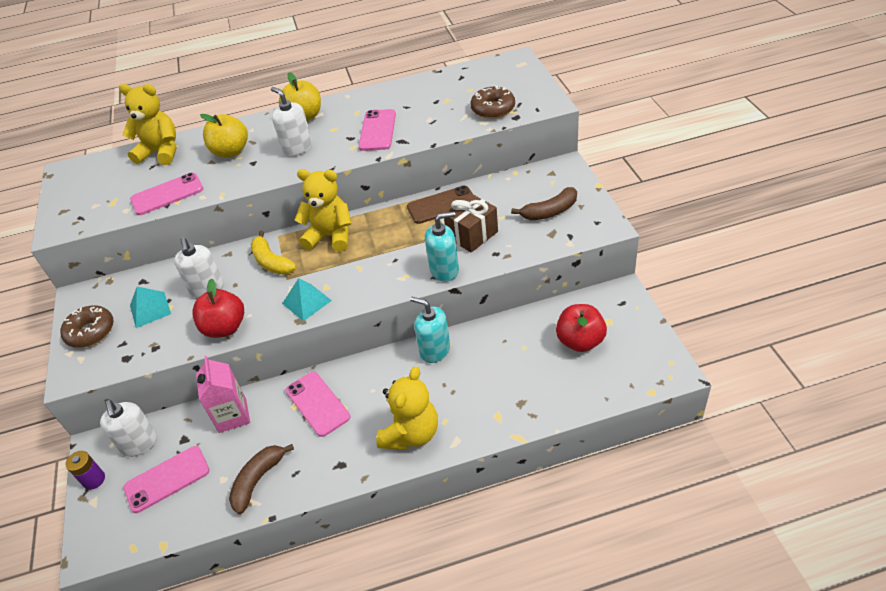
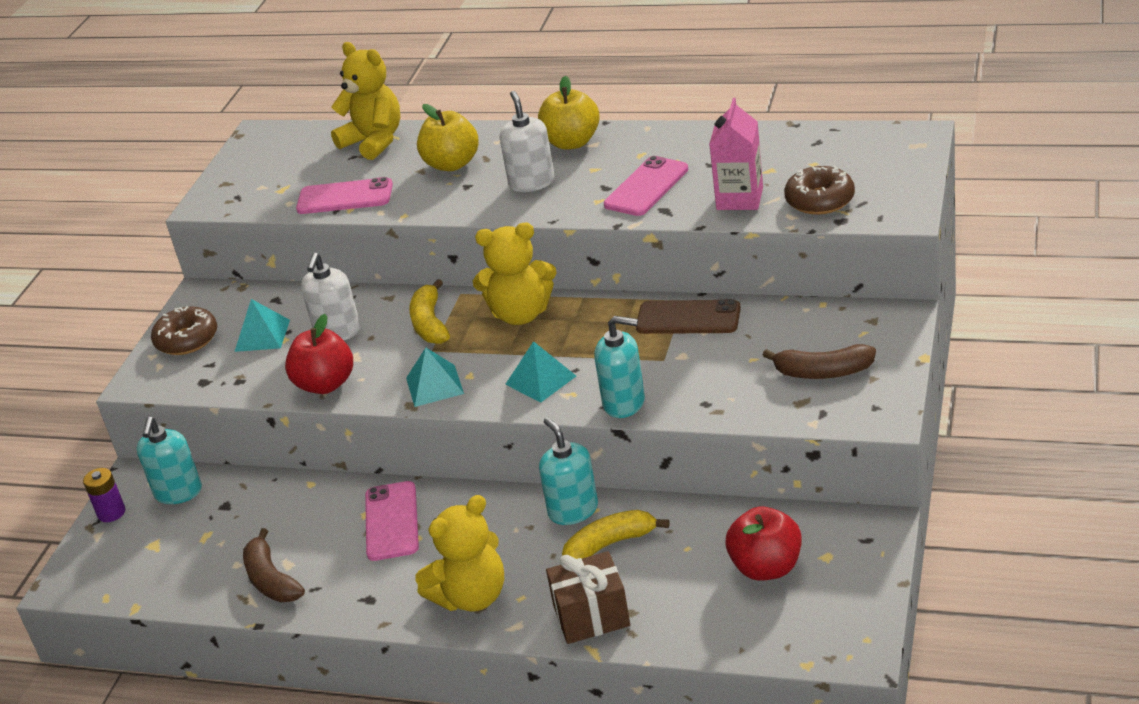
camera: 30 degrees right, 10 degrees down
white soap dispenser [100,400,157,457] -> turquoise soap dispenser [136,417,202,504]
pink phone [123,446,210,513] -> none
pink carton [196,356,250,433] -> pink carton moved to [709,98,763,210]
brown banana [229,444,294,514] -> brown banana turned 90 degrees counterclockwise [243,528,305,602]
yellow teddy bear [294,169,352,252] -> yellow teddy bear turned 135 degrees clockwise [473,223,556,325]
brown gift [444,194,498,252] -> brown gift moved to [546,551,630,644]
none -> turquoise pyramid [505,341,576,403]
none -> yellow banana [562,510,669,559]

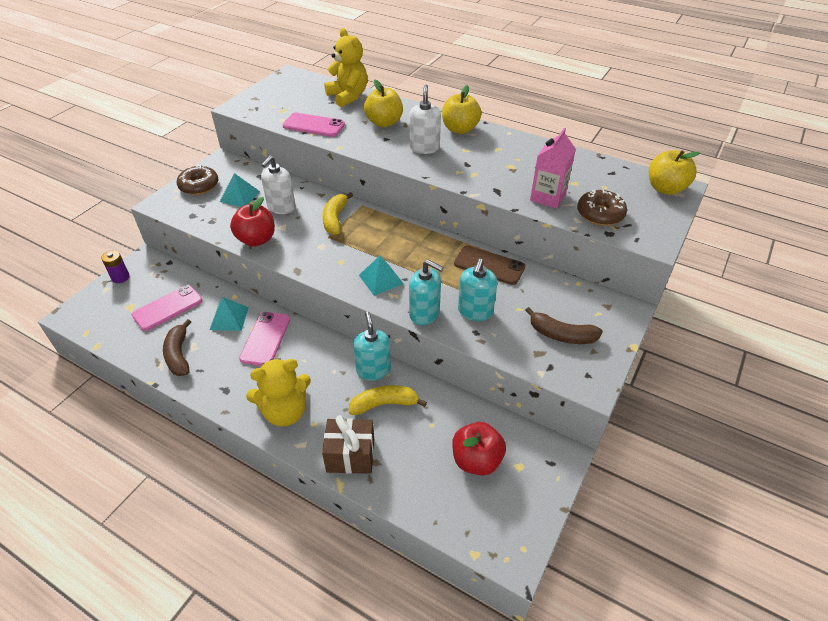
camera: 10 degrees right, 10 degrees up
turquoise soap dispenser [136,417,202,504] -> turquoise soap dispenser moved to [458,259,498,321]
turquoise pyramid [406,348,464,407] -> turquoise pyramid moved to [210,297,249,331]
yellow teddy bear [473,223,556,325] -> none
pink phone [604,156,688,216] -> pink phone moved to [131,285,202,331]
none -> yellow apple [649,150,700,195]

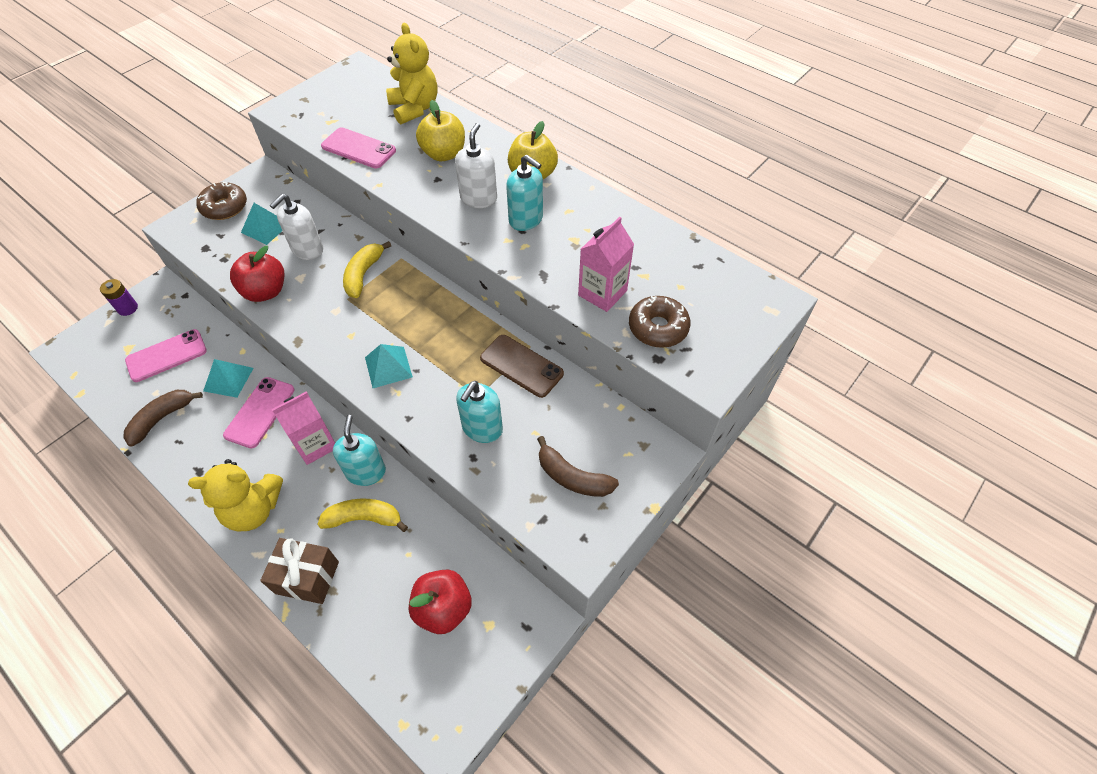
camera: 10 degrees right, 10 degrees up
brown banana [163,319,191,376] -> brown banana turned 45 degrees clockwise [123,390,203,446]
turquoise soap dispenser [409,260,444,325] -> turquoise soap dispenser moved to [506,155,543,231]
yellow apple [649,150,700,195] -> none
none -> pink carton [272,392,335,465]

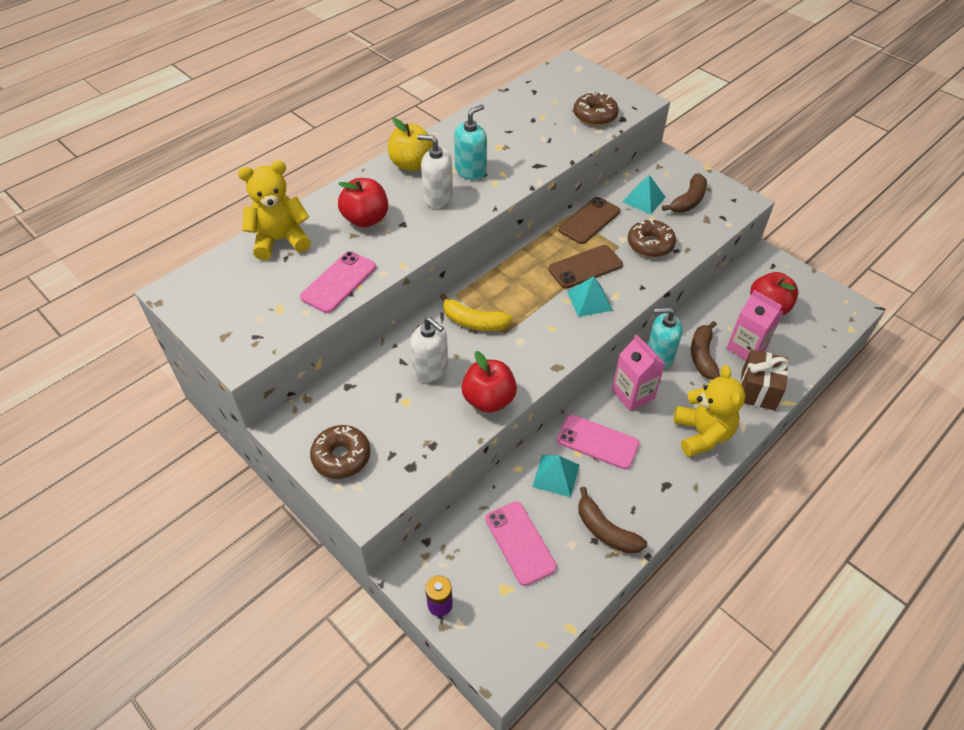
camera: 85 degrees left, 5 degrees down
turquoise pyramid [241,203,282,245] -> turquoise pyramid moved to [623,175,666,214]
yellow banana [317,499,408,532] -> brown banana [691,321,720,379]
yellow apple [416,100,465,161] -> red apple [338,178,388,227]
turquoise soap dispenser [456,381,503,443] -> brown donut [628,219,676,257]
pink carton [578,217,634,312] -> pink carton moved to [727,290,783,360]
none -> brown phone [548,245,623,289]

